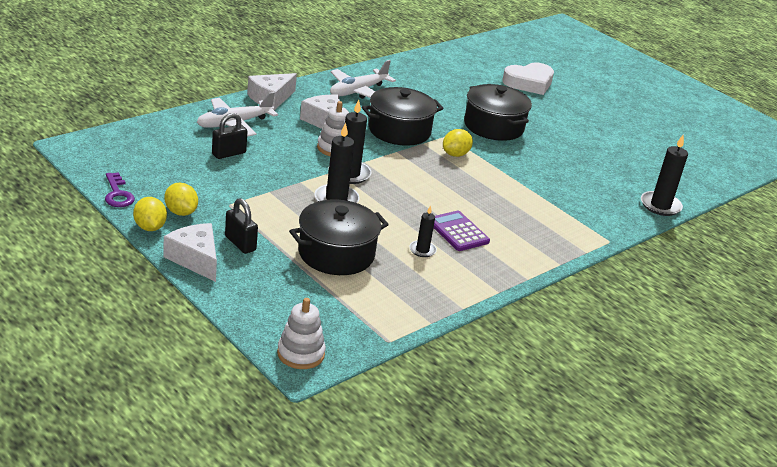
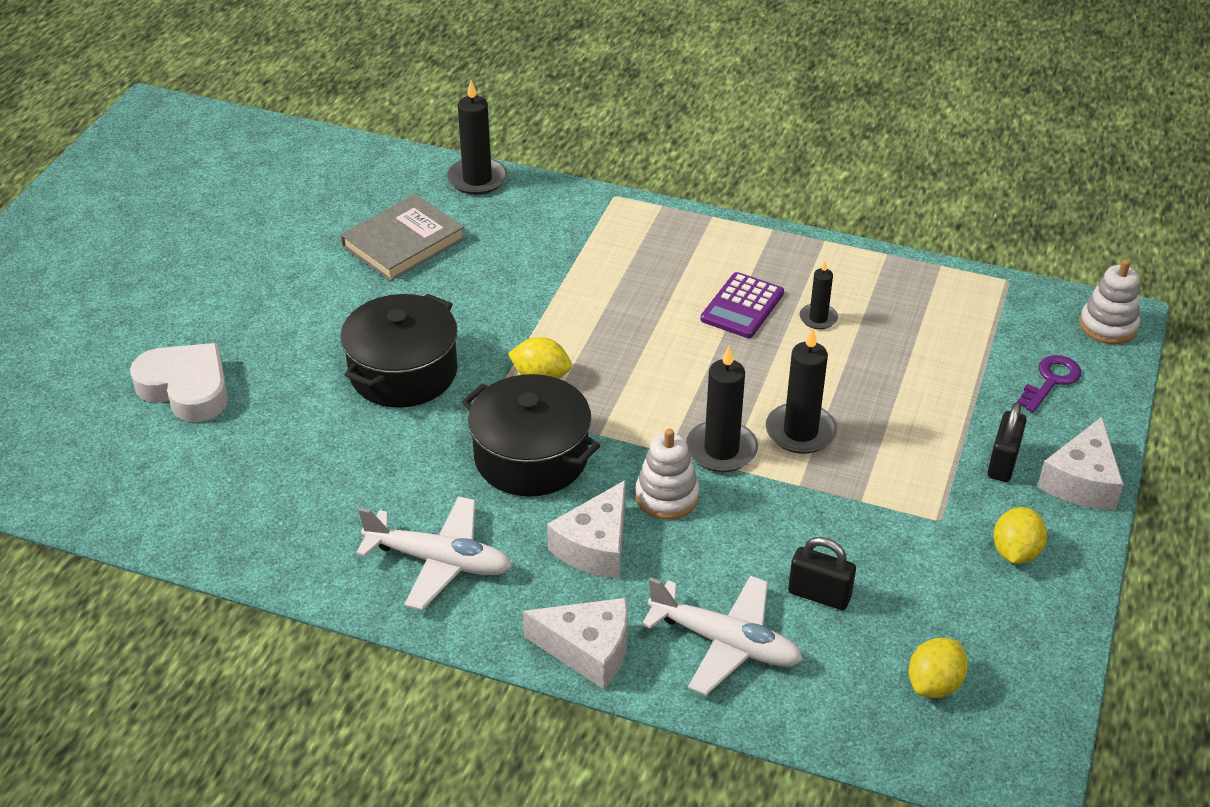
camera: 115 degrees left, 10 degrees up
purple key [105,172,135,207] -> purple key moved to [1017,355,1081,412]
yellow lemon [133,197,167,231] -> yellow lemon moved to [908,638,968,698]
black pot [289,200,389,275] -> none
none -> grey book [341,194,465,281]

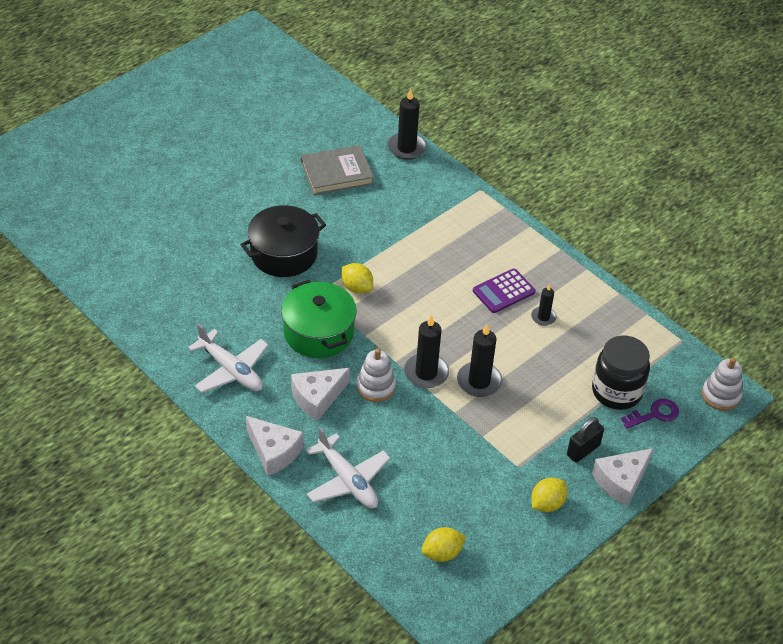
camera: 25 degrees right, 5 degrees up
white heart [130,343,228,422] -> none
black pot [462,374,600,497] -> green pot [281,280,357,358]
black padlock [788,537,856,610] -> none
none -> black jar [592,335,650,410]

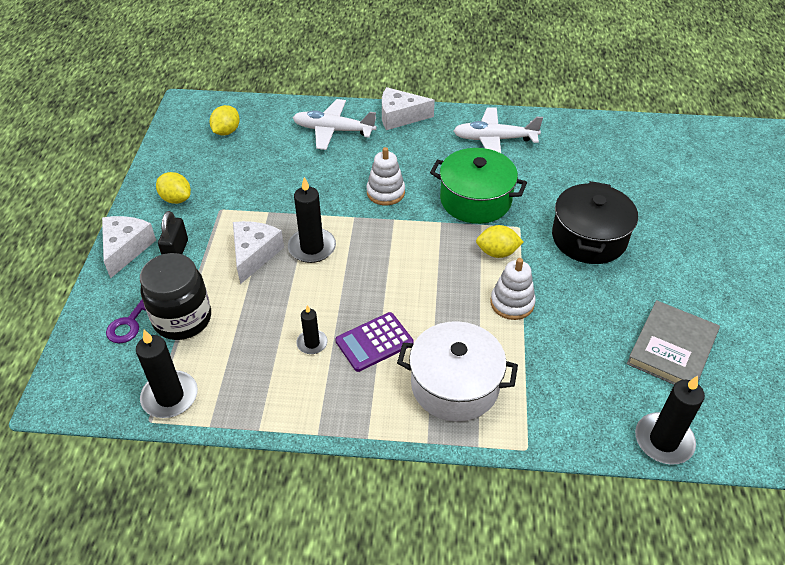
camera: 140 degrees right, 0 degrees up
white cheese [291,368,350,421] -> white cheese moved to [233,221,284,284]
black candle [404,315,449,388] -> black candle moved to [136,330,198,418]
purple calculator [473,269,536,313] -> purple calculator turned 135 degrees counterclockwise [335,312,414,372]
yellow lemon [531,478,567,512] -> yellow lemon turned 60 degrees counterclockwise [156,172,191,204]
white stacking toy [702,358,742,411] -> white stacking toy moved to [490,258,536,320]
none -> white pot [397,321,518,422]

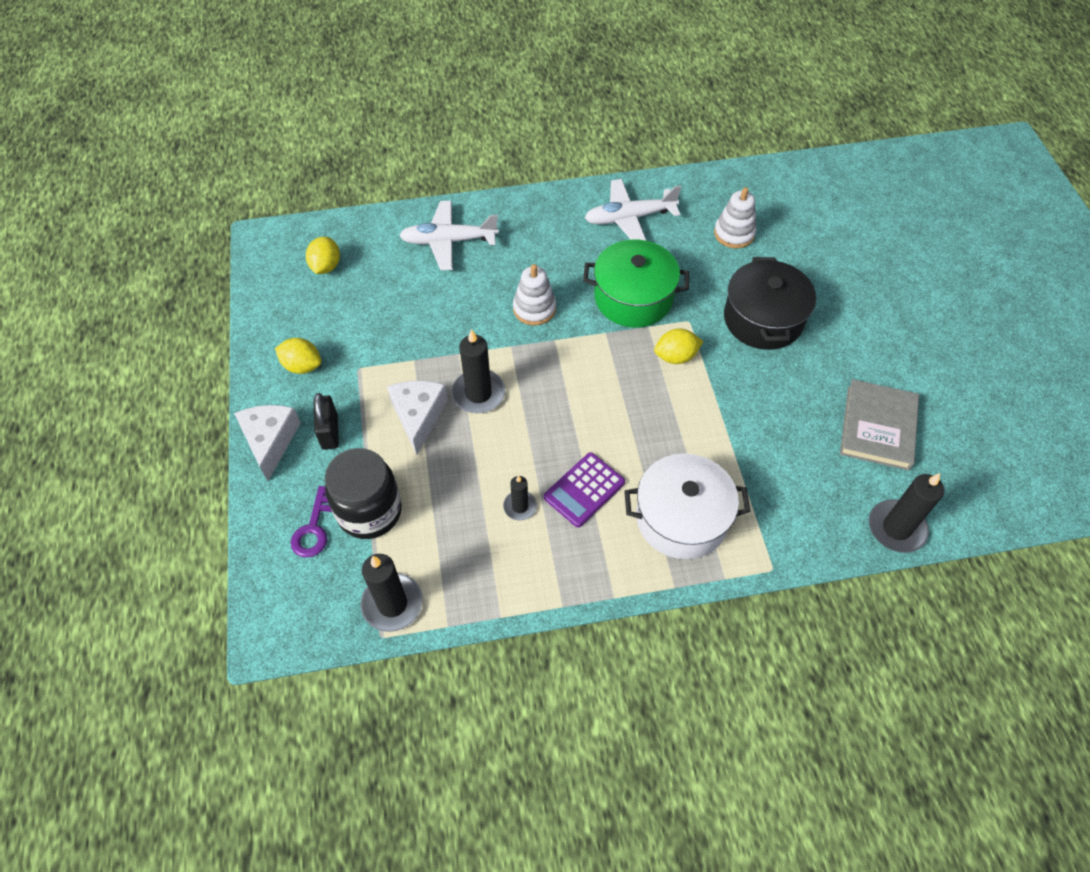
camera: 15 degrees left, 10 degrees up
white cheese [382,87,435,130] -> none
white stacking toy [490,258,536,320] -> white stacking toy moved to [714,187,757,249]

